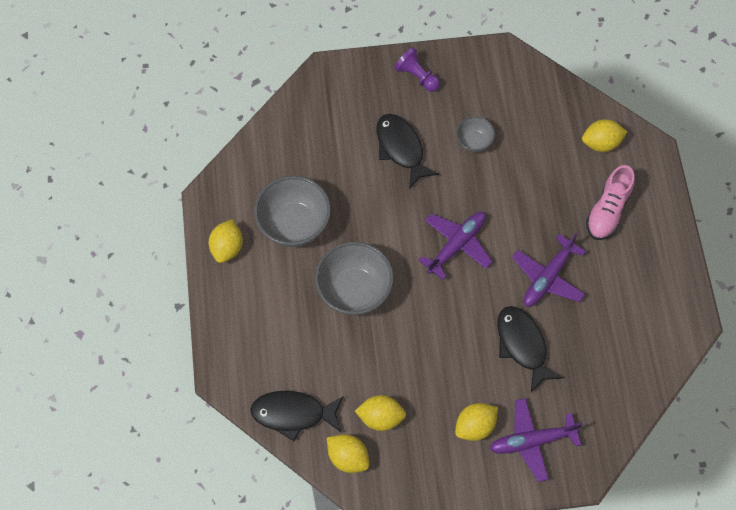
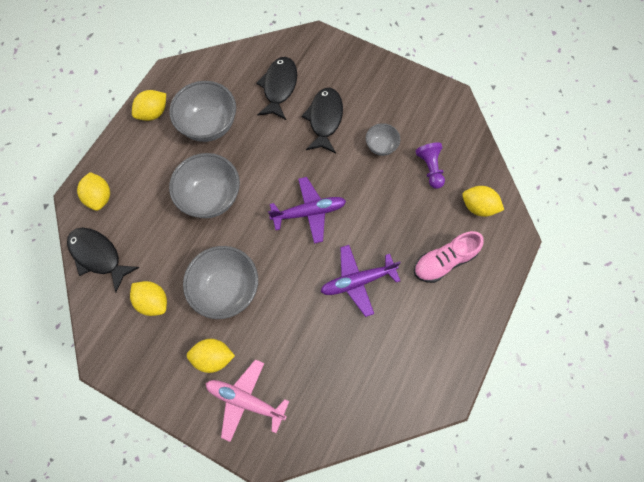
camera: 35 degrees right, 5 degrees up
yellow lemon [327,434,369,473] -> yellow lemon moved to [77,172,110,211]
purple pawn [394,47,440,92] -> purple pawn moved to [416,142,445,189]
purple plane [489,398,583,482] -> pink plane [206,359,289,442]
black fish [497,306,563,392] -> black fish moved to [256,57,297,120]
none -> grey bowl [183,246,258,319]

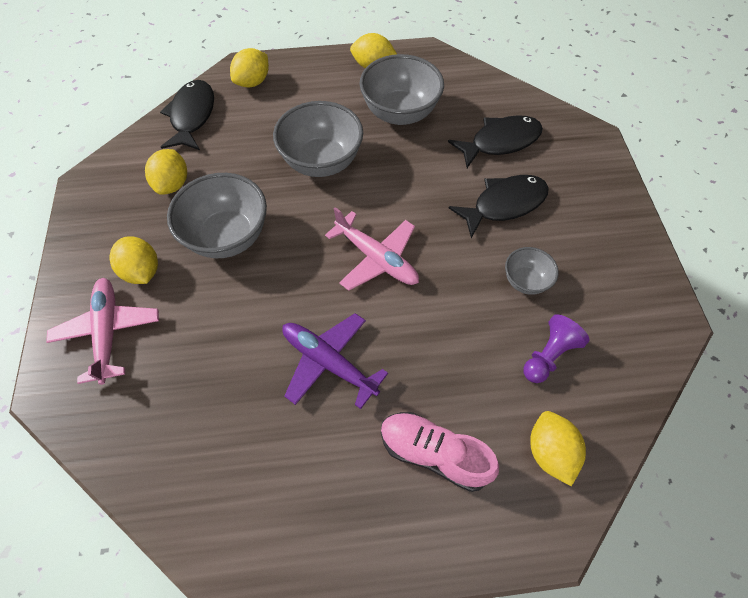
camera: 55 degrees right, 10 degrees down
purple plane [268,177,346,244] -> pink plane [325,207,419,291]

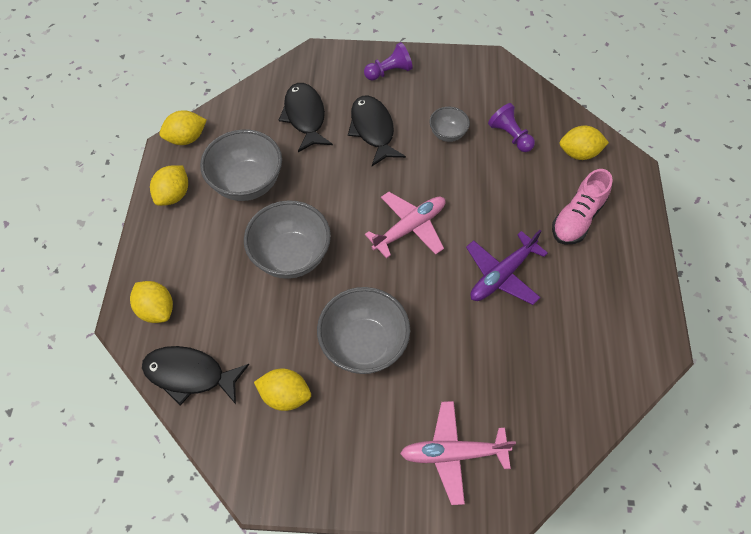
camera: 80 degrees left, 0 degrees up
yellow lemon [109,236,158,284] -> yellow lemon moved to [159,110,207,145]
none -> purple pawn [364,42,413,80]

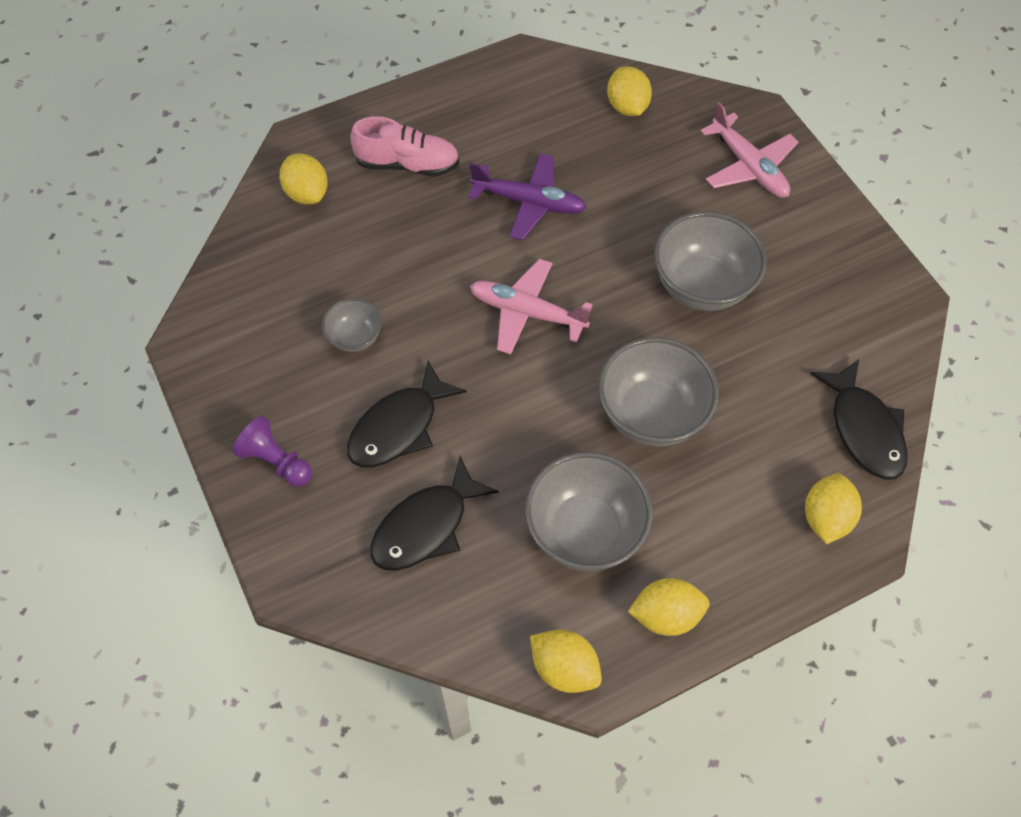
camera: 120 degrees left, 0 degrees up
yellow lemon [254,369,311,411] -> yellow lemon moved to [607,66,652,116]
purple pawn [488,103,535,152] -> none

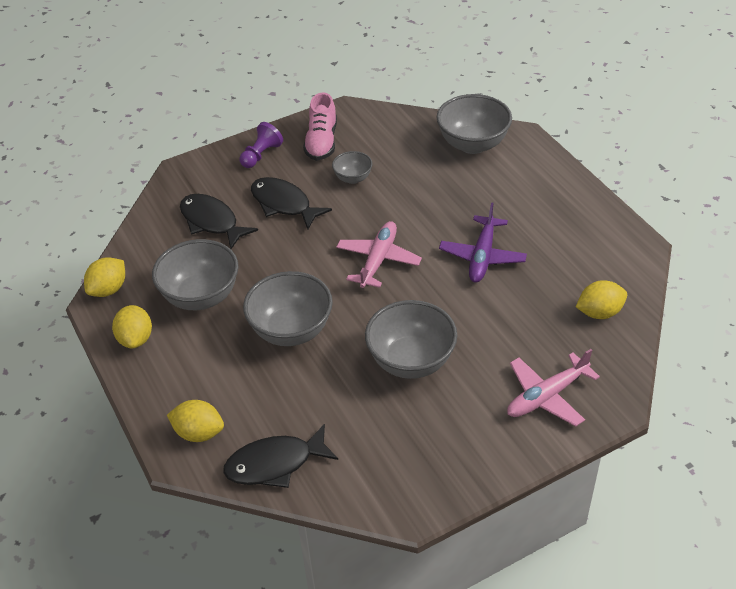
camera: 90 degrees right, 15 degrees down
yellow lemon [279,153,328,204] -> grey bowl [437,94,512,154]
pink shoe [351,117,459,177] -> pink shoe moved to [303,92,337,161]

